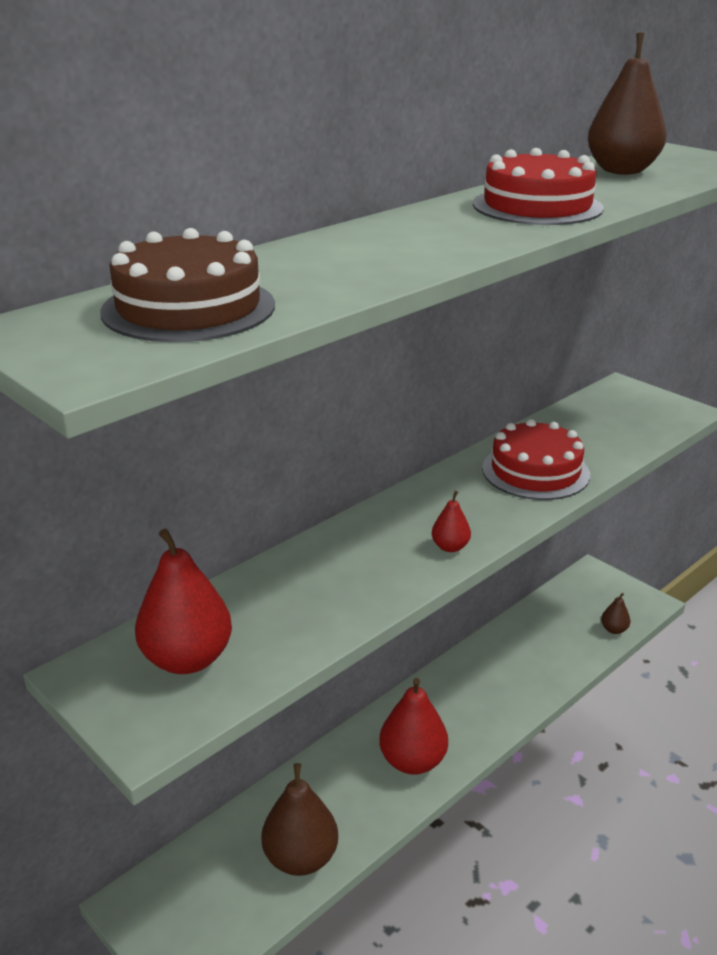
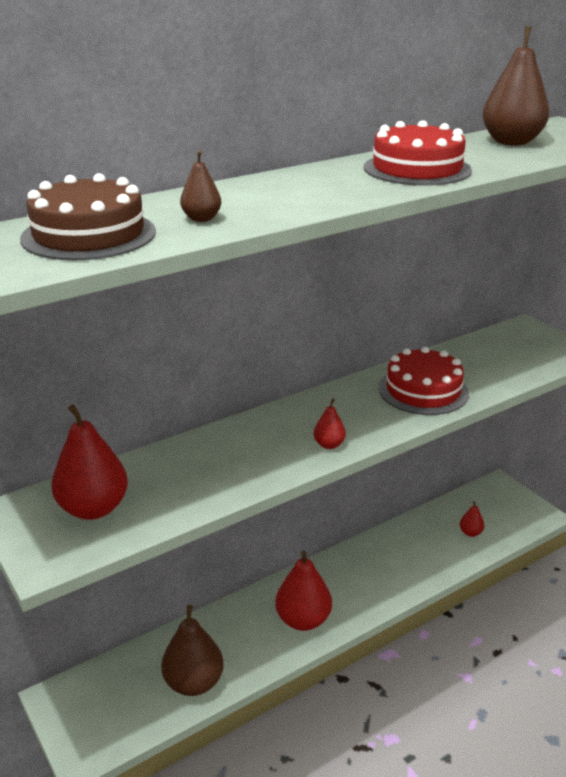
camera: 10 degrees right, 0 degrees up
brown pear [601,593,630,634] -> brown pear moved to [180,151,221,222]
none -> red pear [460,501,485,537]

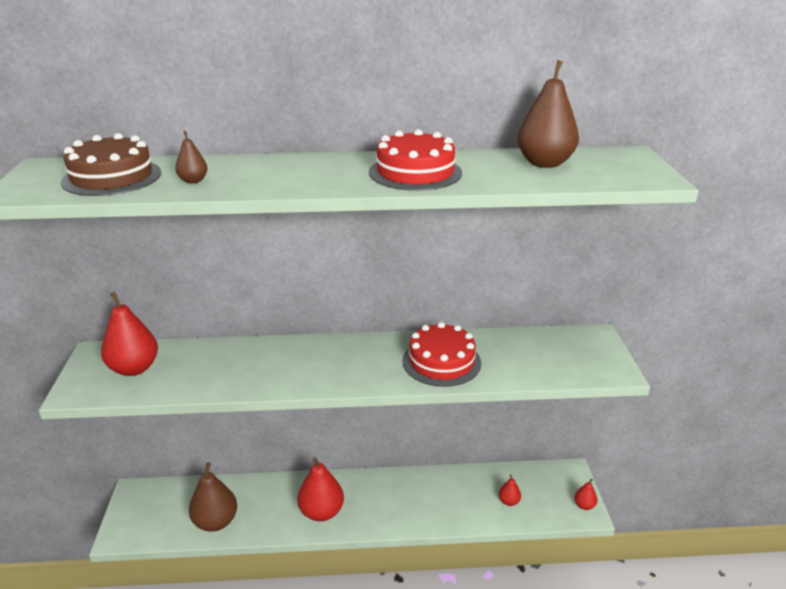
camera: 30 degrees right, 0 degrees up
red pear [314,398,346,449] -> red pear moved to [574,479,597,510]

